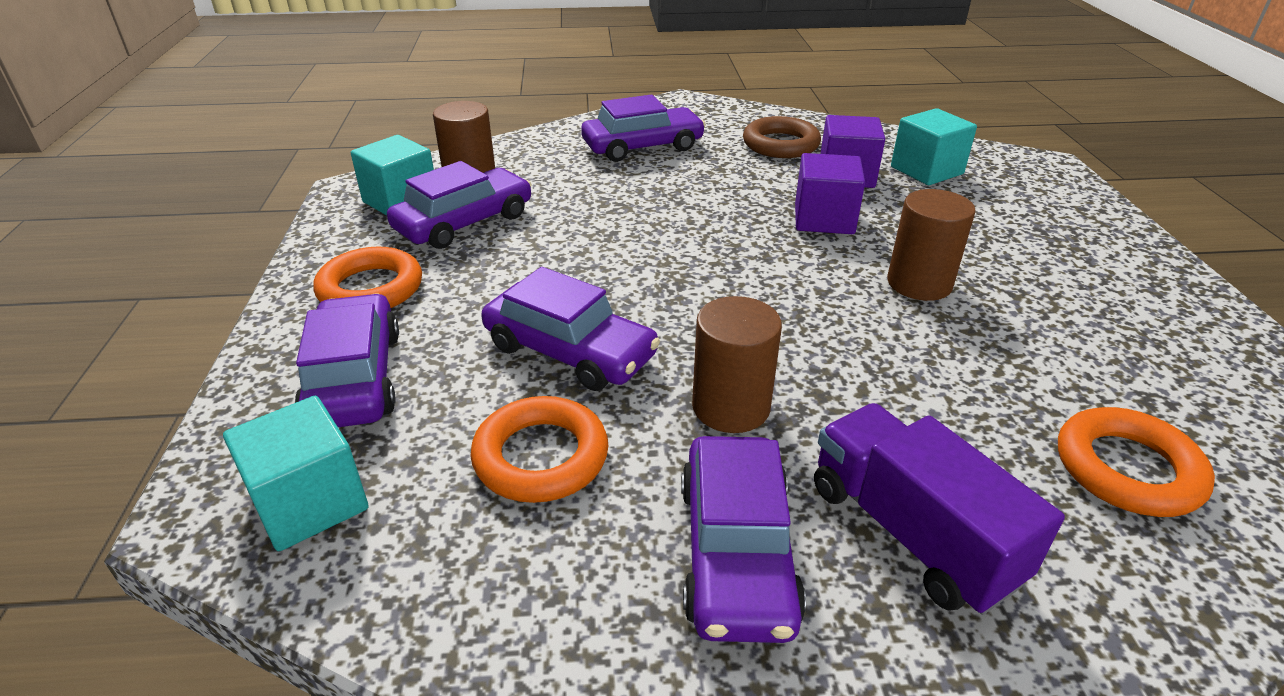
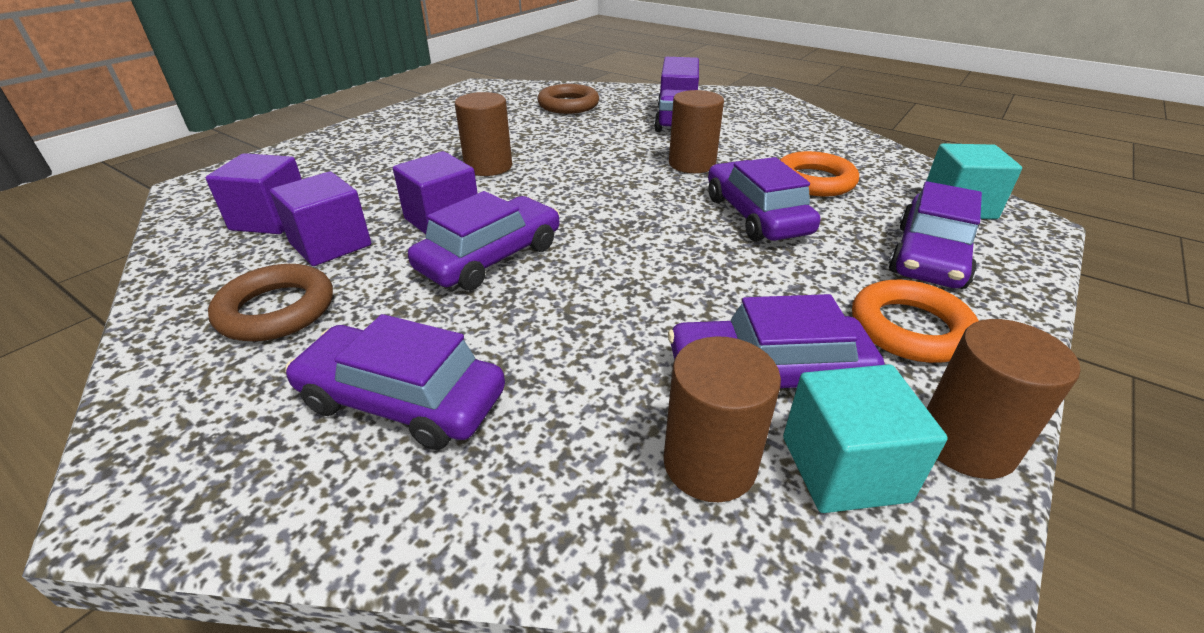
camera: 140 degrees left, 0 degrees up
purple car [681,436,806,643] -> purple car moved to [408,191,559,290]
turquoise cube [891,108,977,185] -> purple cube [206,153,302,234]
orange ring [1058,407,1215,517] -> brown ring [537,84,599,114]
none -> brown cylinder [927,319,1080,479]

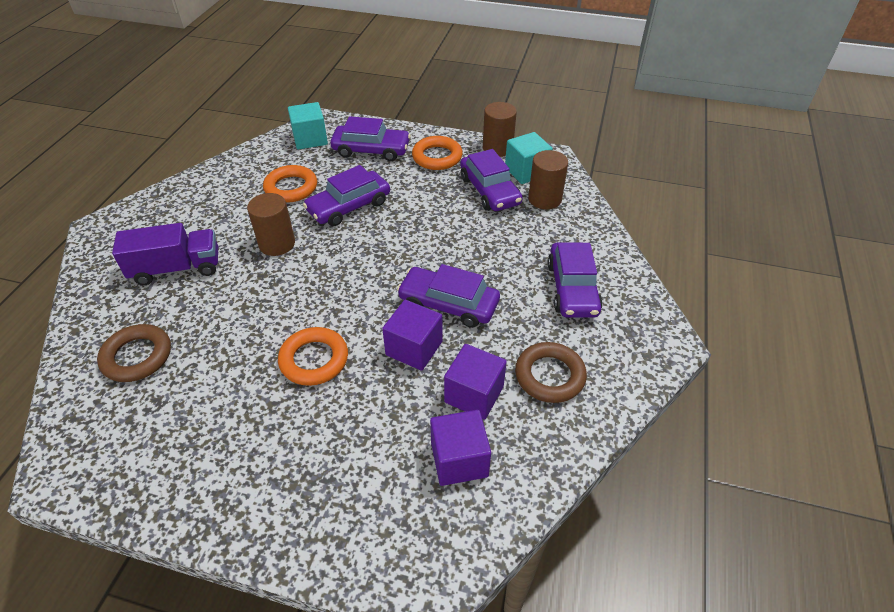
camera: 110 degrees left, 10 degrees up
brown cylinder [455,92,512,176] -> orange ring [278,327,348,386]

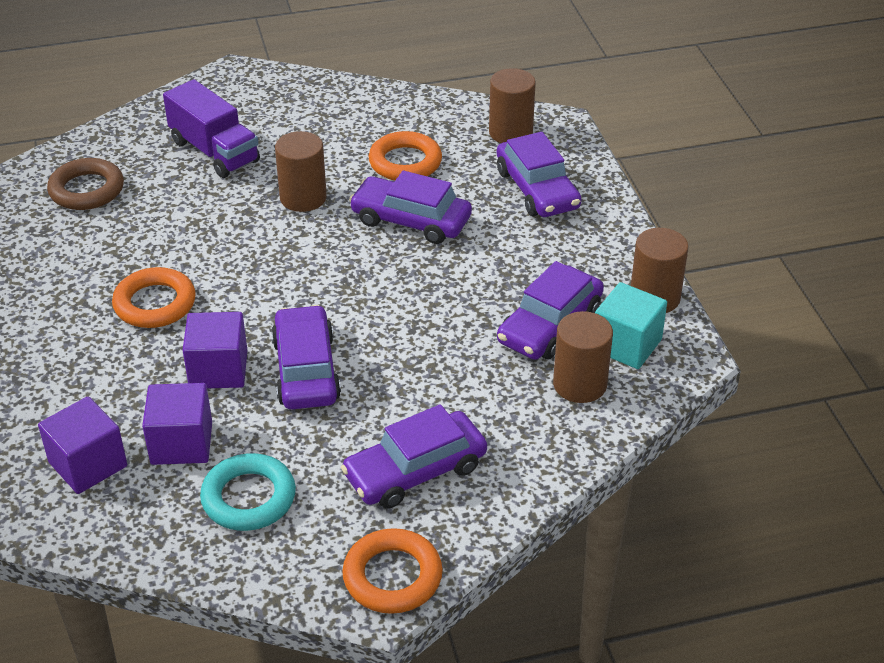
camera: 60 degrees right, 5 degrees down
turquoise cube [288,102,328,150] -> brown cylinder [489,68,536,143]
orange ring [412,136,463,170] -> orange ring moved to [342,528,443,614]
brown ring [515,342,587,403] -> turquoise ring [200,453,296,531]

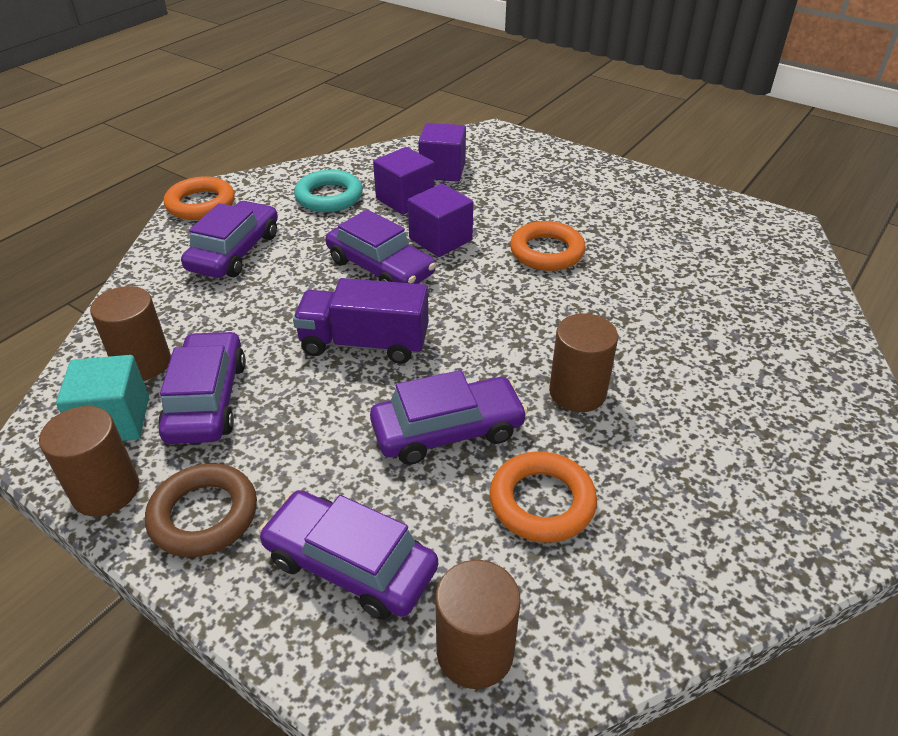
camera: 140 degrees right, 0 degrees up
brown ring [47,158,124,210] -> brown ring moved to [145,463,257,557]
purple truck [163,79,260,178] -> purple truck moved to [293,278,429,364]

